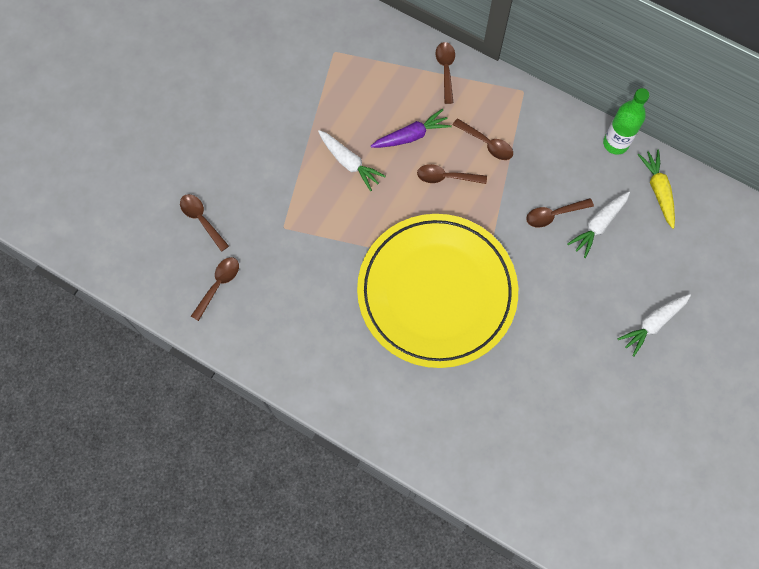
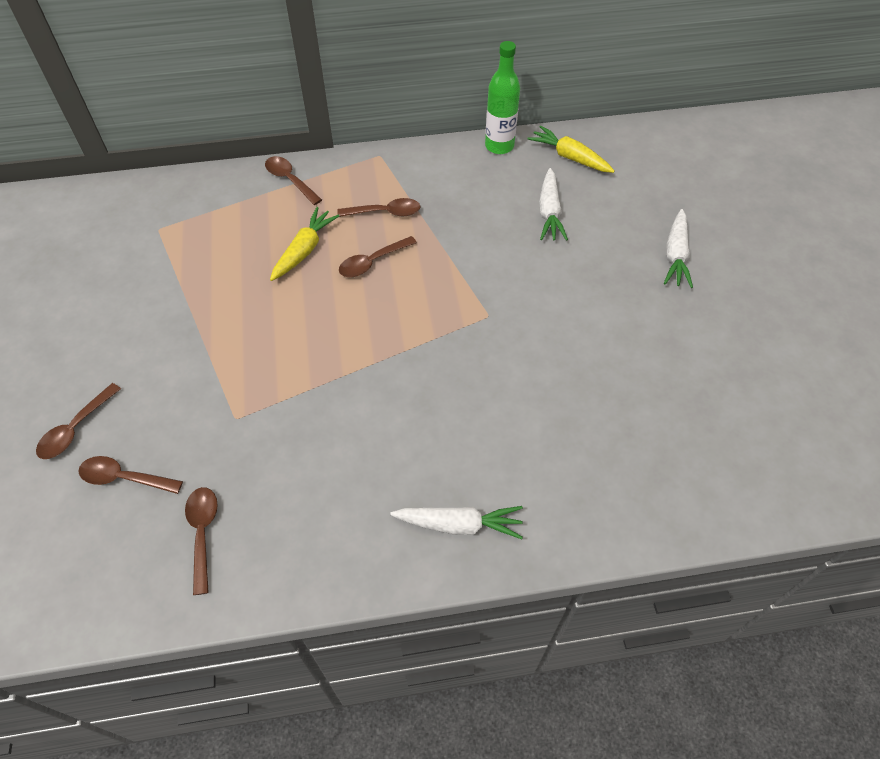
camera: 40 degrees left, 15 degrees down
white carrot [318,130,386,191] -> white carrot moved to [390,506,523,539]
yellow plate [357,214,518,368] -> none
purple carrot [371,109,452,148] -> yellow carrot [270,207,339,281]
brown spoon [526,198,594,227] -> brown spoon moved to [36,383,121,459]

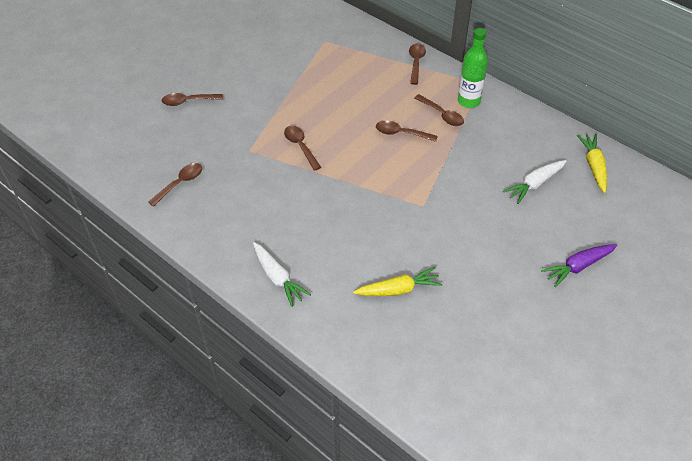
camera: 50 degrees right, 5 degrees down
brown spoon [78,456,183,494] -> brown spoon moved to [284,126,321,171]
yellow carrot [270,207,339,281] -> yellow carrot moved to [353,267,442,296]
green bottle [485,41,520,154] -> green bottle moved to [458,28,488,108]
white carrot [664,209,693,288] -> purple carrot [541,244,617,287]

